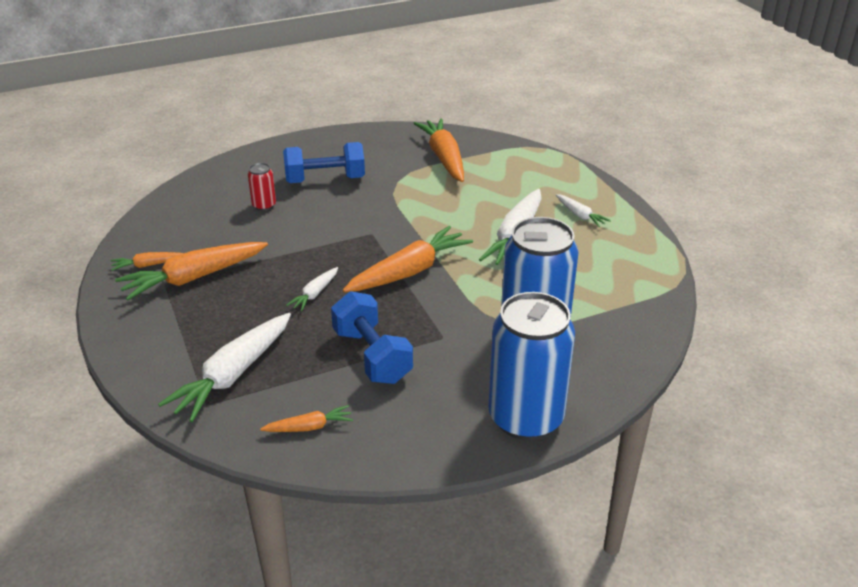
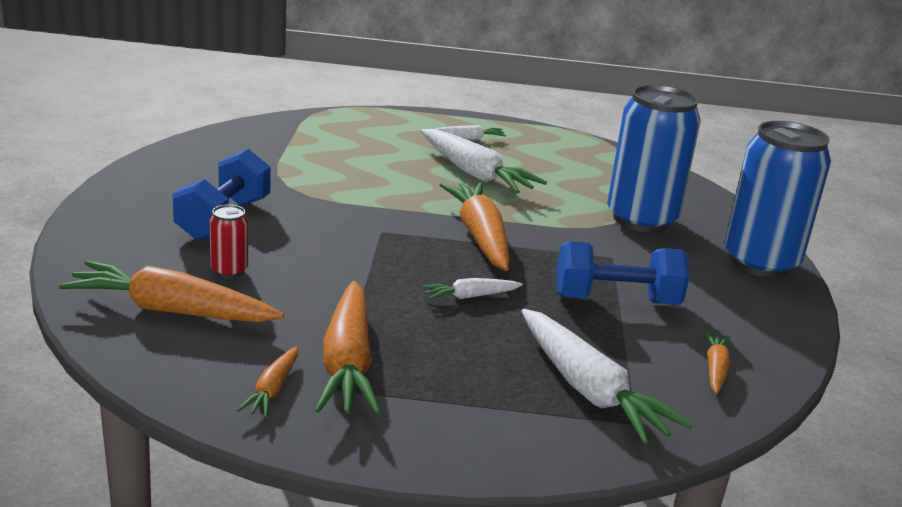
camera: 65 degrees left, 10 degrees down
white carrot [286,267,338,312] -> white carrot turned 105 degrees clockwise [422,278,523,300]
orange carrot [414,118,464,182] -> orange carrot moved to [59,261,284,322]

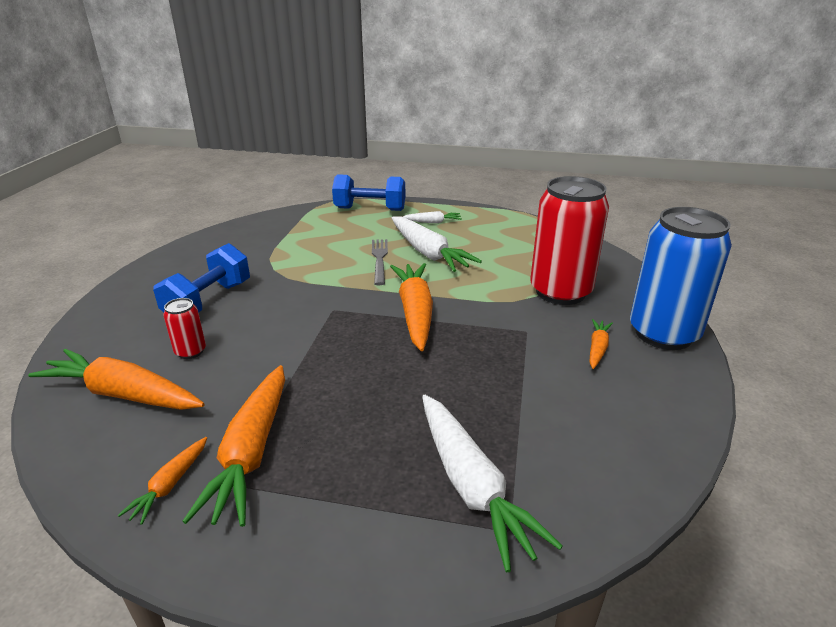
camera: 10 degrees right, 5 degrees up
white carrot [422,278,523,300] -> none
blue dumbbell [556,241,690,305] -> blue dumbbell moved to [332,174,405,211]
blue can [607,85,700,233] -> red can [530,176,609,305]
orange carrot [704,331,731,394] -> orange carrot moved to [589,319,613,369]
none -> grey fork [372,239,388,285]

